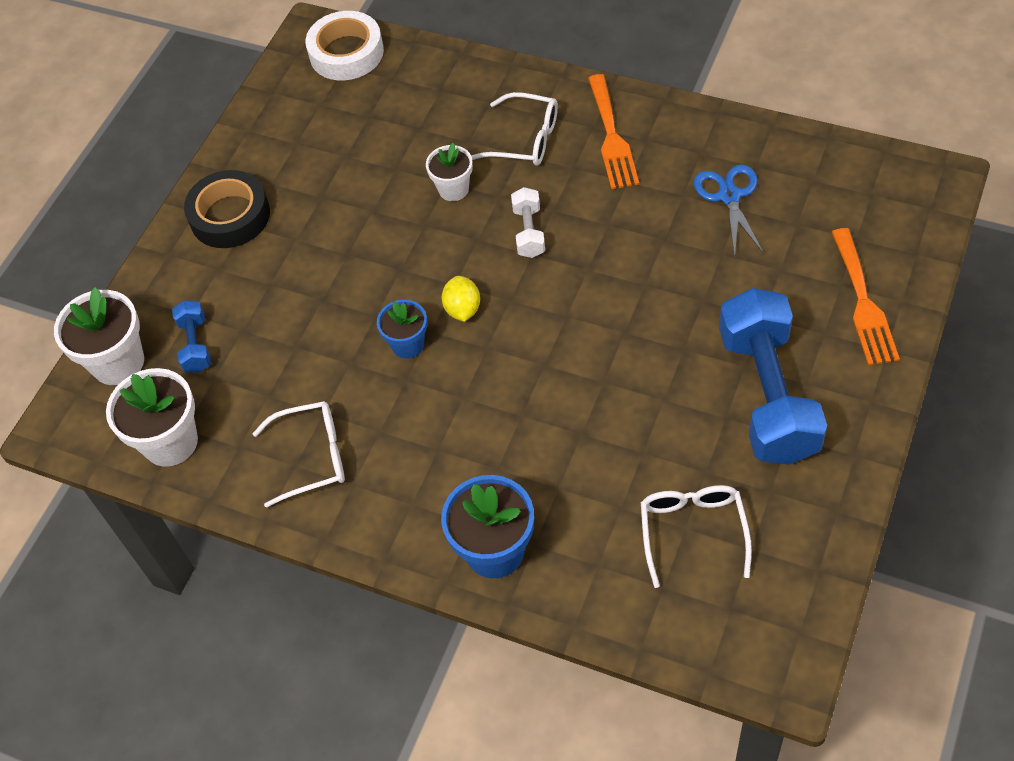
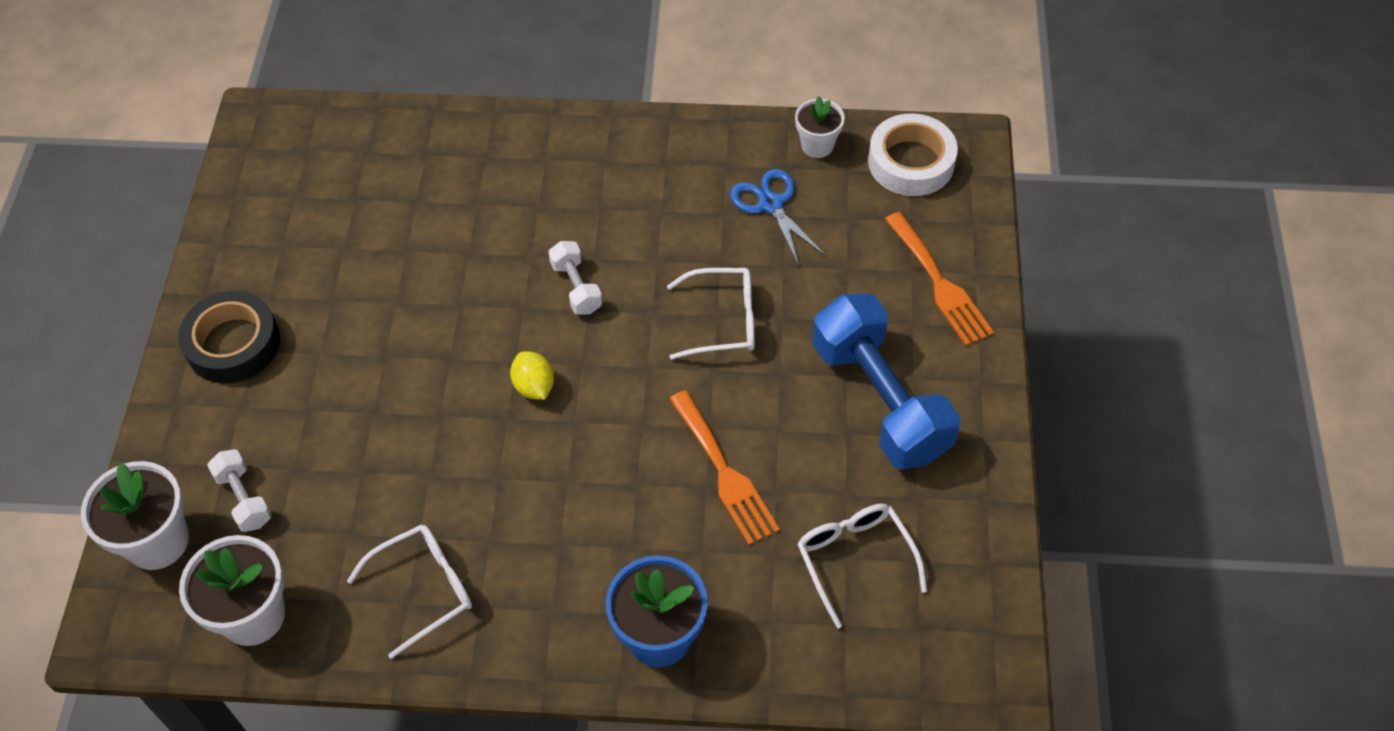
camera: 25 degrees left, 0 degrees up
blue dumbbell [172,300,211,373] -> white dumbbell [207,449,272,532]
white tape [305,11,384,80] -> white tape moved to [868,113,958,196]
blue flower pot [377,300,427,358] -> none
white flower pot [426,143,473,201] -> white flower pot moved to [795,96,845,158]
white glasses [471,92,558,166] -> white glasses moved to [667,268,755,360]
orange fork [588,74,639,190] -> orange fork moved to [669,390,780,545]

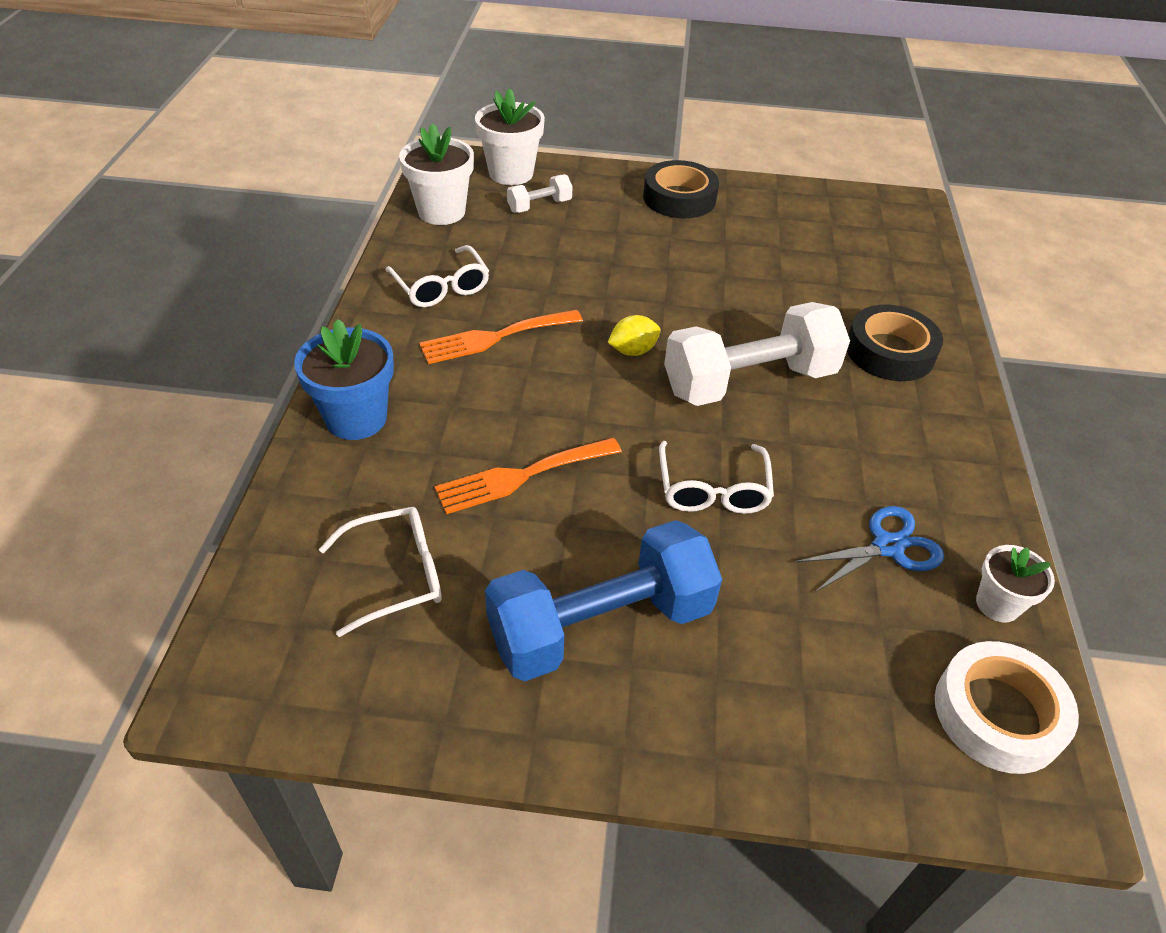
camera: 90 degrees right, 10 degrees down
white dumbbell [548,241,602,314] -> white dumbbell [664,302,850,406], size x2.21
orange fork [885,212,994,346] -> orange fork moved to [419,310,583,364]
none -> black tape [847,304,943,381]

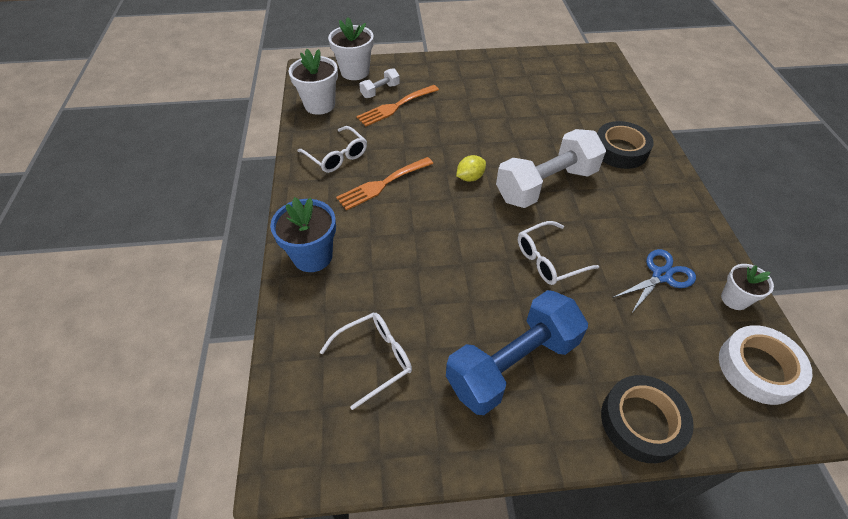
camera: 10 degrees left, 5 degrees up
orange fork [435,438,622,514] -> orange fork moved to [356,85,439,126]
black tape [643,160,719,219] -> black tape moved to [601,375,694,463]
white glasses [659,441,774,514] -> white glasses turned 75 degrees clockwise [518,221,600,285]

